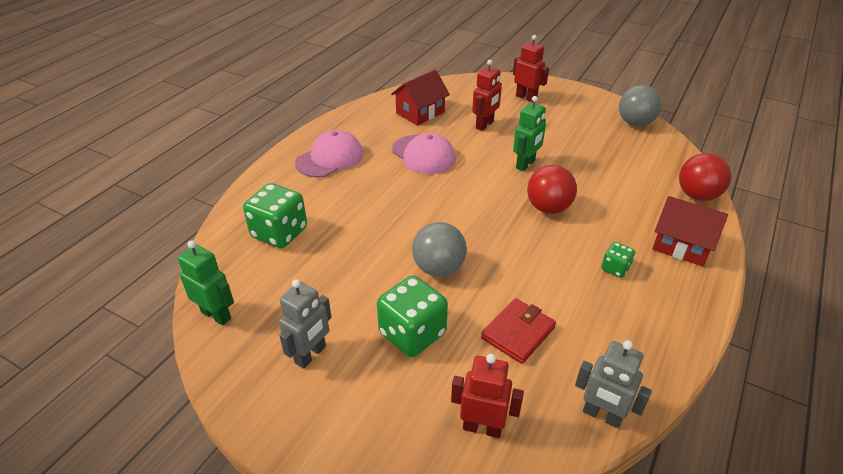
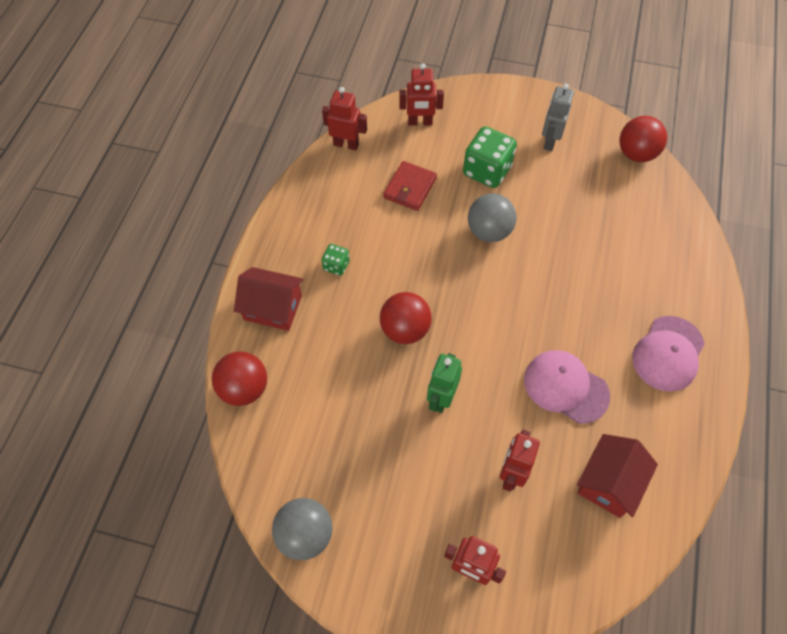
camera: 165 degrees right, 20 degrees up
green robot [178,240,234,326] -> red ball [620,116,667,162]
green dice [243,183,307,248] -> none
grey robot [575,340,652,428] -> red robot [322,87,367,150]

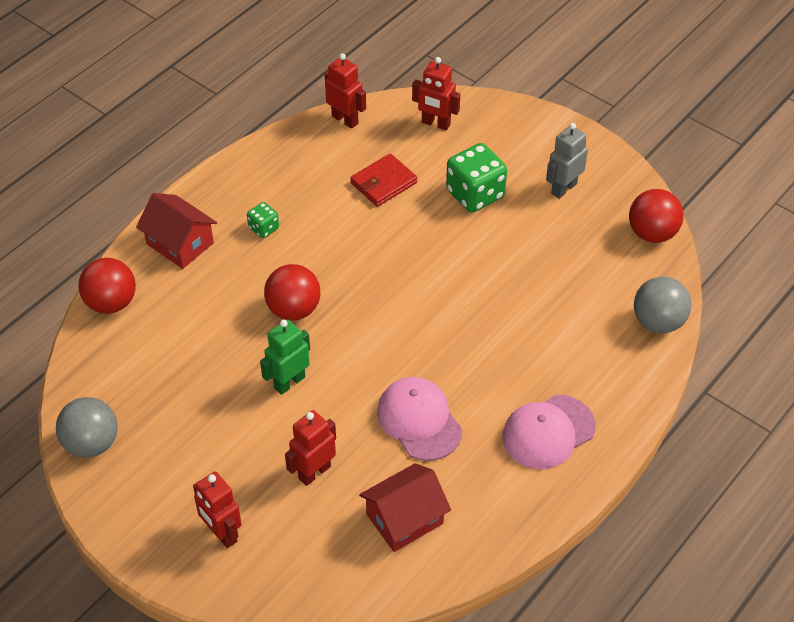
camera: 25 degrees right, 10 degrees down
grey ball [468,193,516,242] -> grey ball moved to [634,277,691,333]

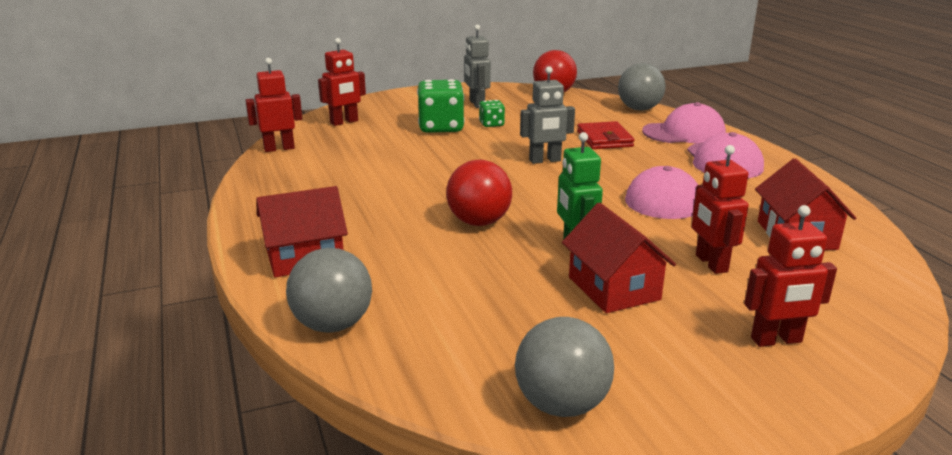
camera: 60 degrees left, 25 degrees down
red ball [78,258,136,314] -> grey ball [286,248,372,333]
green dice [247,202,279,238] -> green dice moved to [479,100,505,127]
red wallet [350,153,417,207] -> red wallet moved to [577,121,635,149]
none -> grey robot [520,66,575,164]
none -> red house [562,203,676,313]
none -> pink cap [642,102,726,143]

